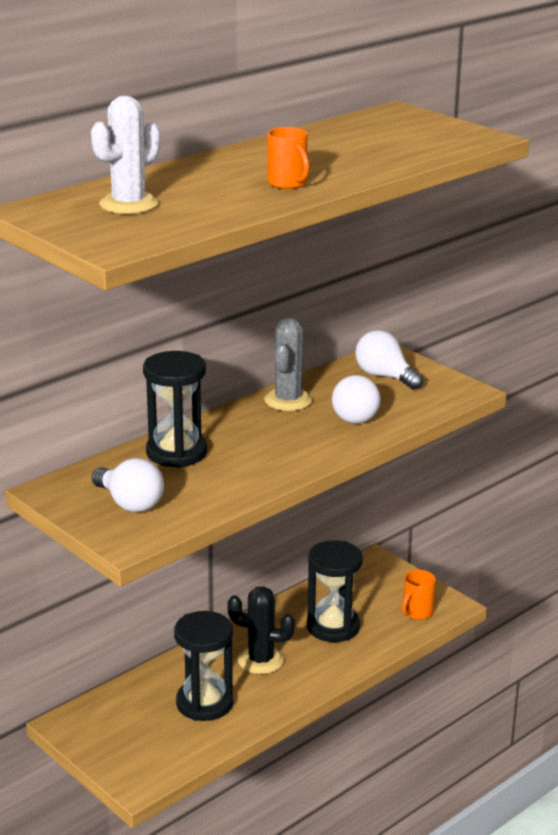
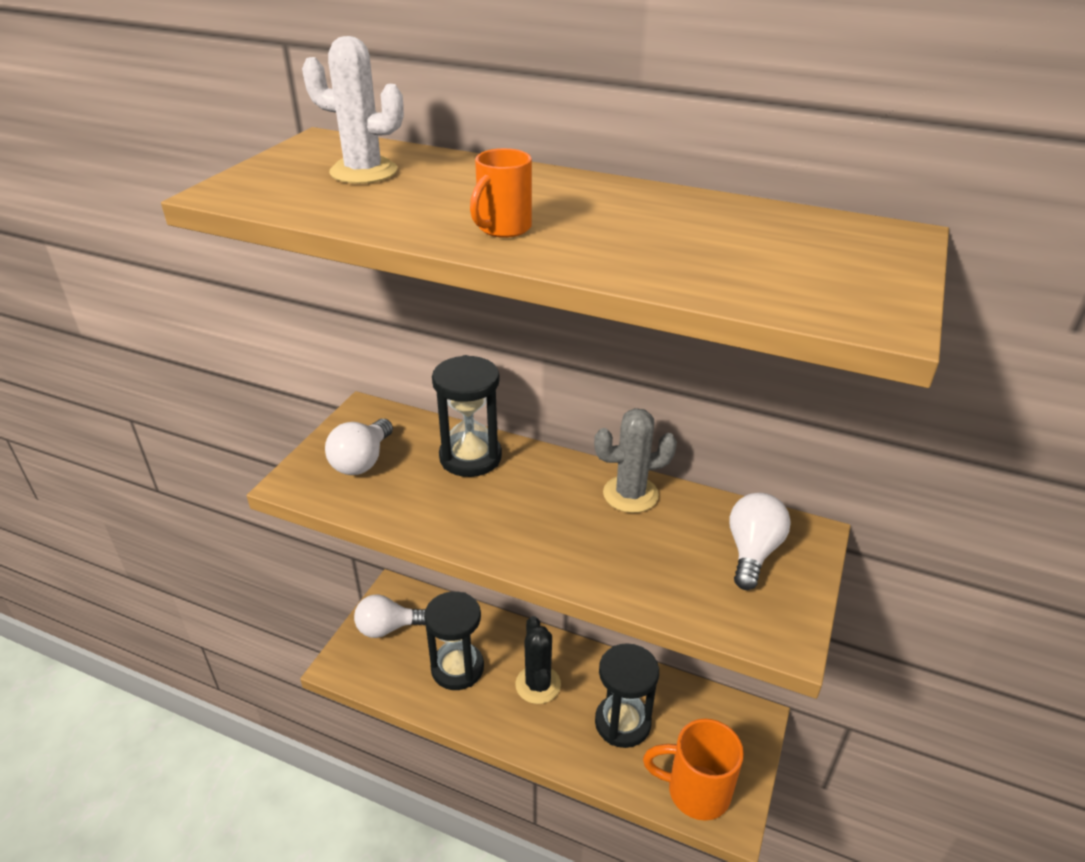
camera: 65 degrees right, 10 degrees up
white light bulb [332,375,381,424] -> white light bulb moved to [354,595,425,638]
orange mug [402,570,436,620] -> orange mug [643,718,744,821], size x1.74

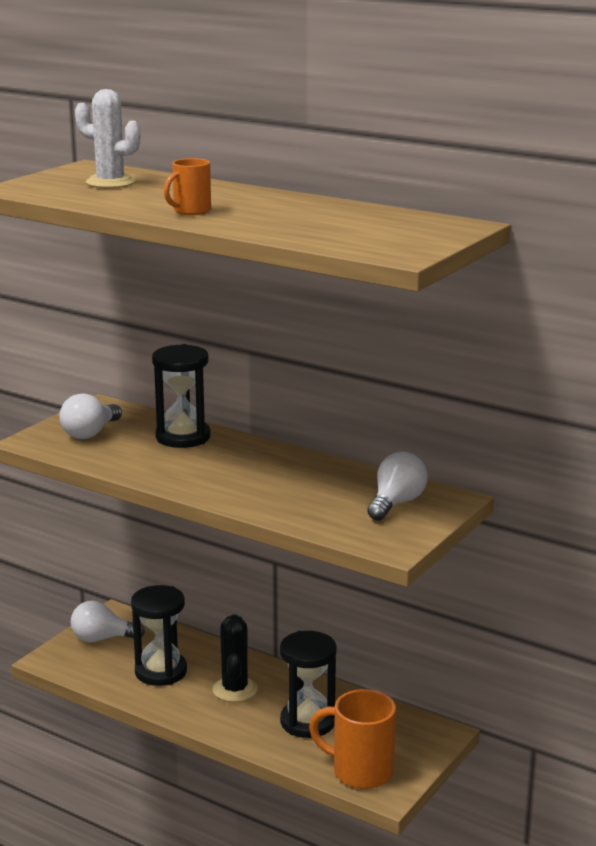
camera: 10 degrees right, 15 degrees down
grey cactus [594,408,677,513] -> none

